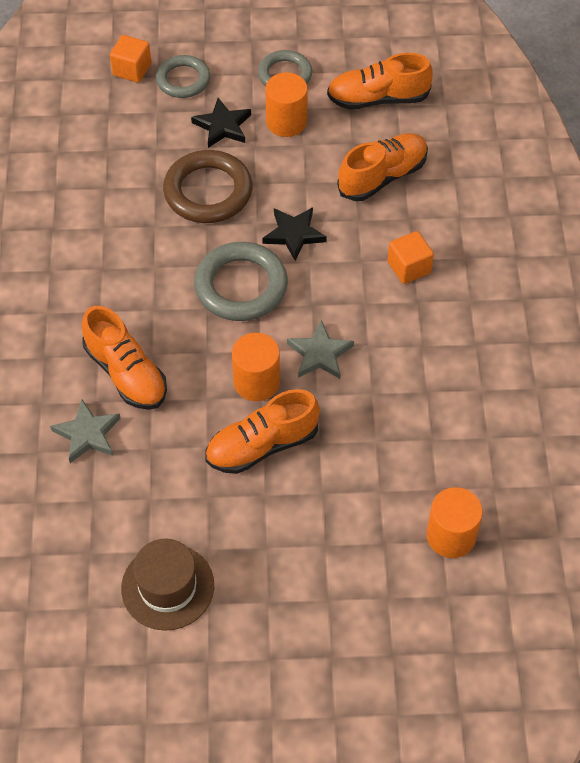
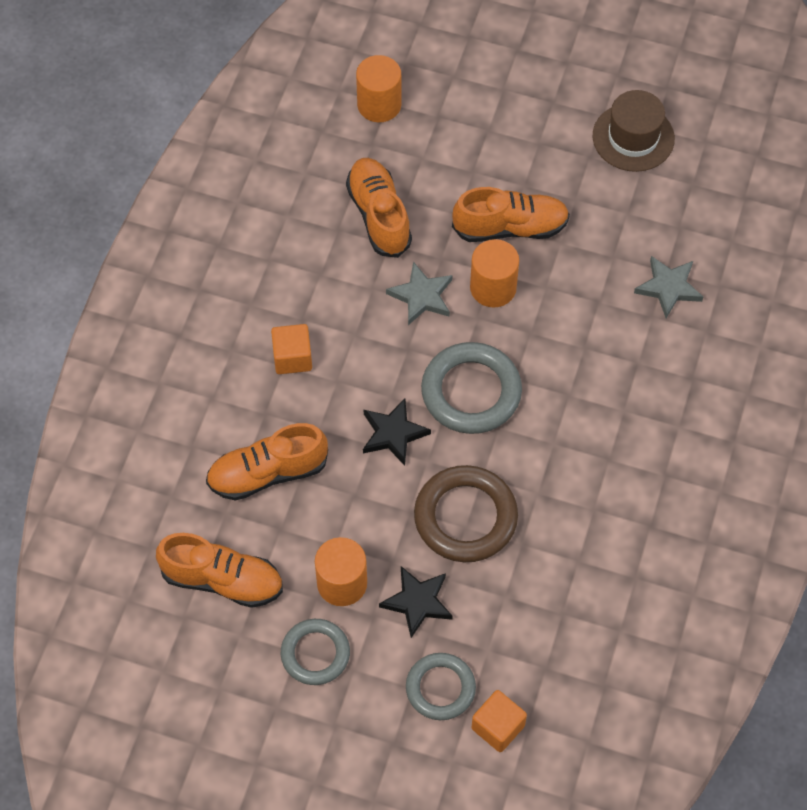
camera: 160 degrees left, 5 degrees up
orange shoe [82,306,167,410] -> orange shoe moved to [346,158,412,258]

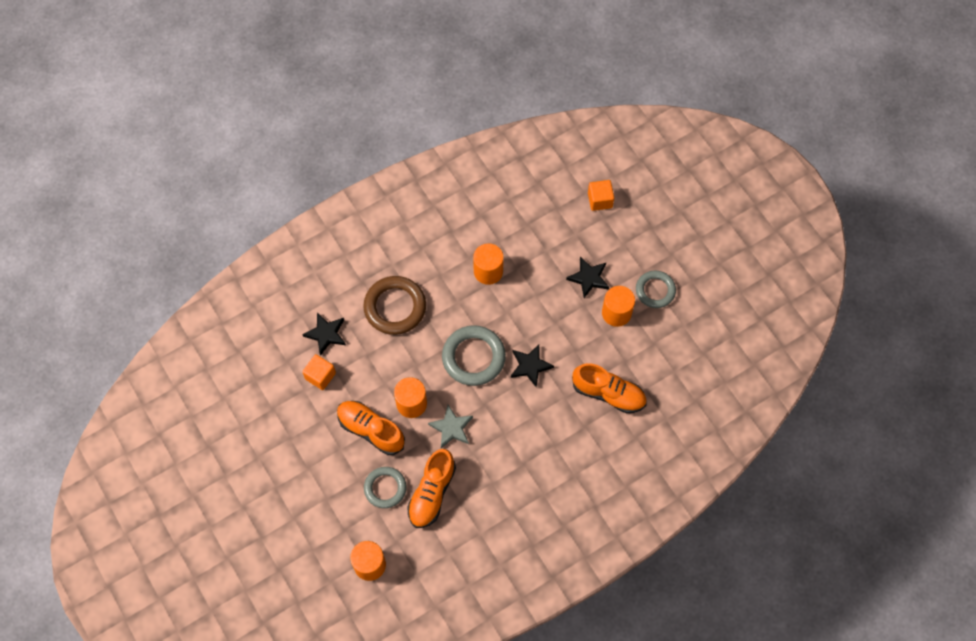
camera: 140 degrees left, 5 degrees up
orange shoe [156,533,283,608] -> none
orange cube [271,324,312,374] -> orange cube moved to [302,354,336,390]
grey ring [406,653,476,720] -> grey ring moved to [364,467,407,508]
brown ring [414,465,518,562] -> brown ring moved to [363,276,426,335]
brown hat [593,90,675,172] -> none
grey star [634,256,703,318] -> black star [302,313,346,356]
none -> orange cylinder [473,243,504,285]

